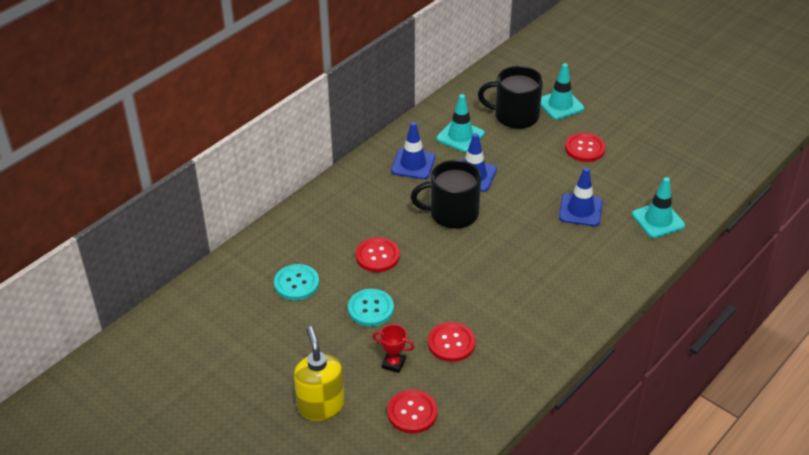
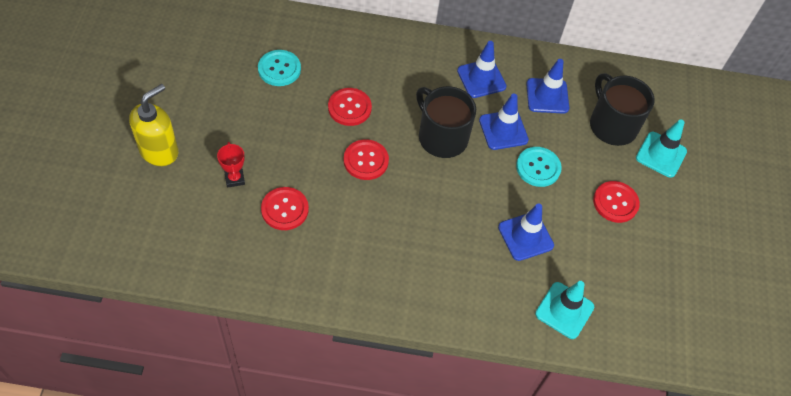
camera: 50 degrees right, 15 degrees up
turquoise button [348,289,394,326] -> turquoise button moved to [516,147,562,187]
red button [388,390,437,433] -> red button moved to [344,139,389,180]
turquoise traffic cone [437,94,485,152] -> blue traffic cone [526,59,569,114]

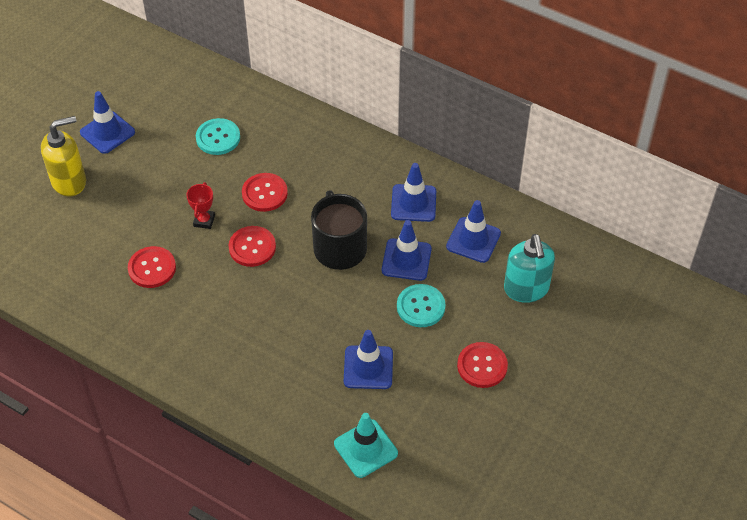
camera: 30 degrees right, 5 degrees down
red trophy [217,142,245,188] -> red trophy moved to [186,182,215,229]
black mug [590,73,655,146] -> turquoise soap dispenser [504,234,555,303]
turquoise traffic cone [636,119,687,178] -> none
none -> blue traffic cone [80,91,135,154]

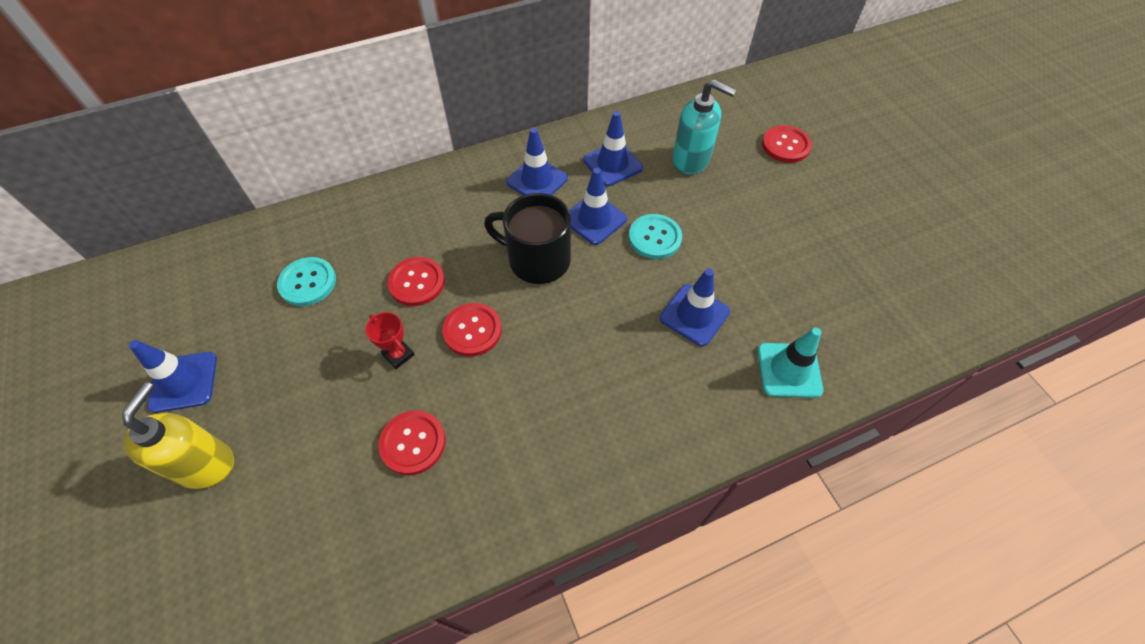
camera: 55 degrees left, 5 degrees up
red button [457,342,508,388] -> red button moved to [762,125,812,163]

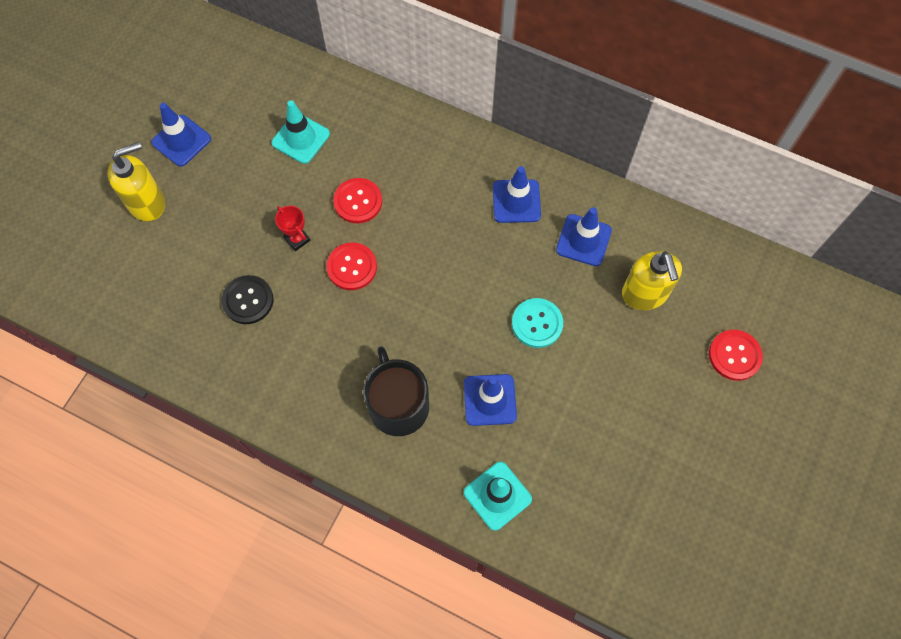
camera: 50 degrees right, 10 degrees up
turquoise button [277,257,336,306] -> turquoise traffic cone [272,100,330,164]
red trophy [366,312,415,369] -> red trophy turned 45 degrees counterclockwise [275,206,310,251]
red button [378,410,445,475] -> black button [222,275,274,324]
black mug [484,193,571,284] -> black mug moved to [363,346,429,436]
blue traffic cone [569,168,627,245] -> none
turquoise soap dispenser [673,79,737,174] -> yellow soap dispenser [622,251,682,310]

